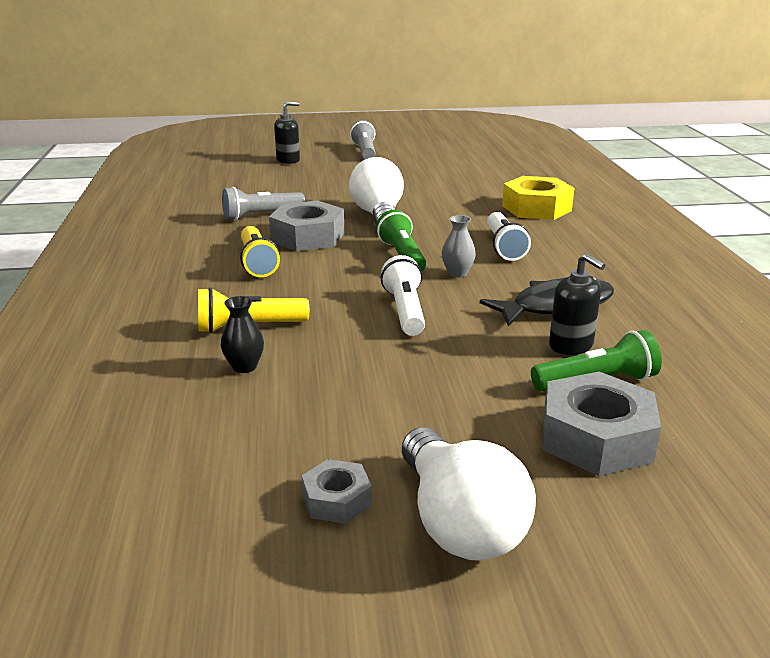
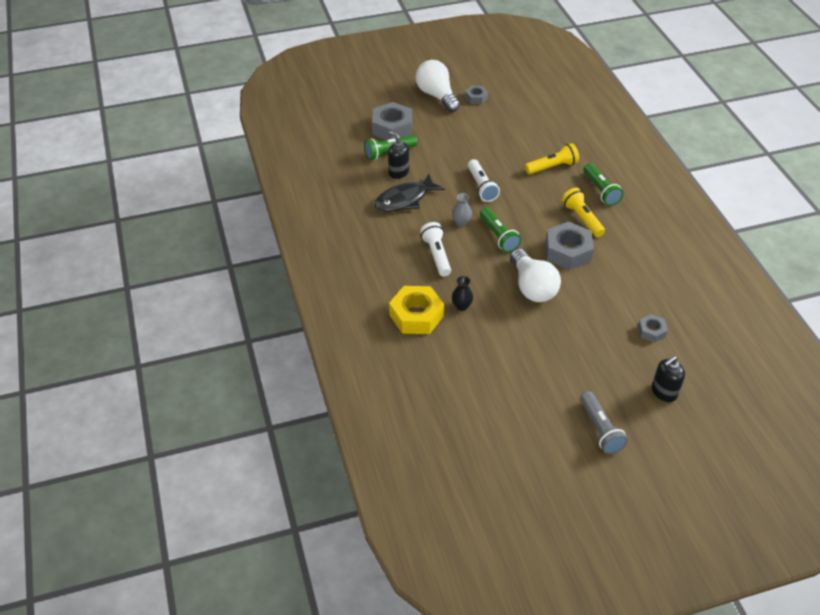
camera: 170 degrees right, 20 degrees up
black vase [221,296,264,373] -> black vase moved to [452,276,473,311]
grey flashlight [222,187,305,221] -> none
none -> green flashlight [584,163,623,206]
none -> grey nut [638,314,668,343]

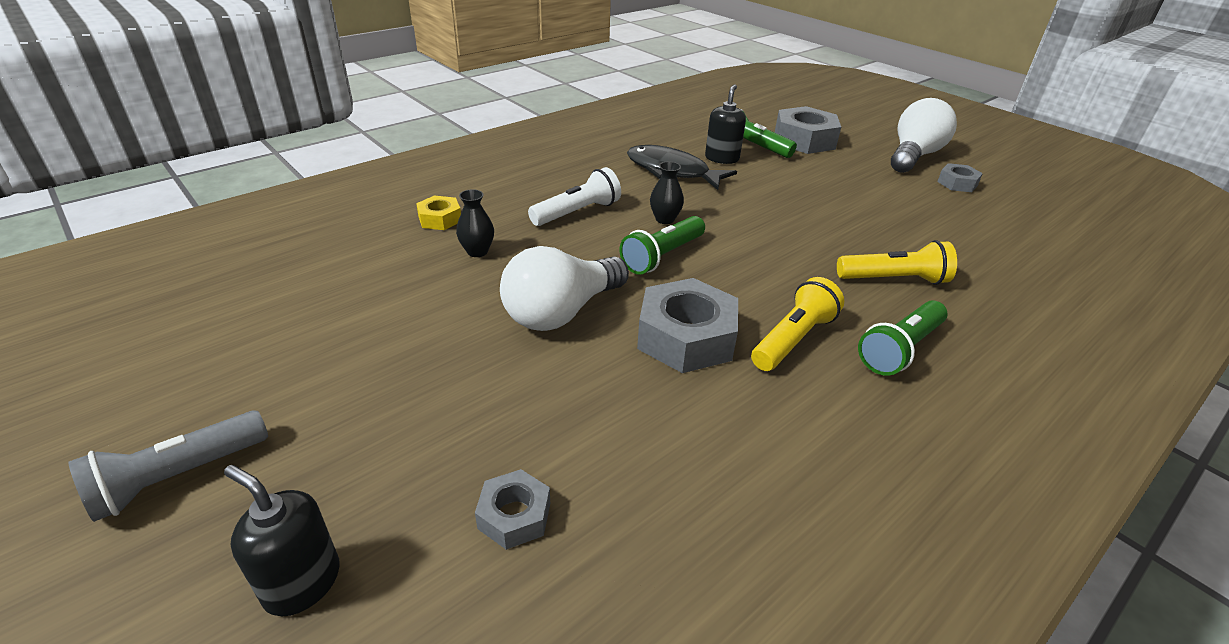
camera: 65 degrees right, 10 degrees down
yellow nut [389,286,444,334] -> yellow nut [416,195,461,230], size x0.53
grey vase [452,193,472,227] -> black vase [650,162,684,224]
white flashlight [468,159,500,202] -> none
yellow flashlight [525,143,579,174] -> yellow flashlight turned 45 degrees counterclockwise [837,240,957,285]

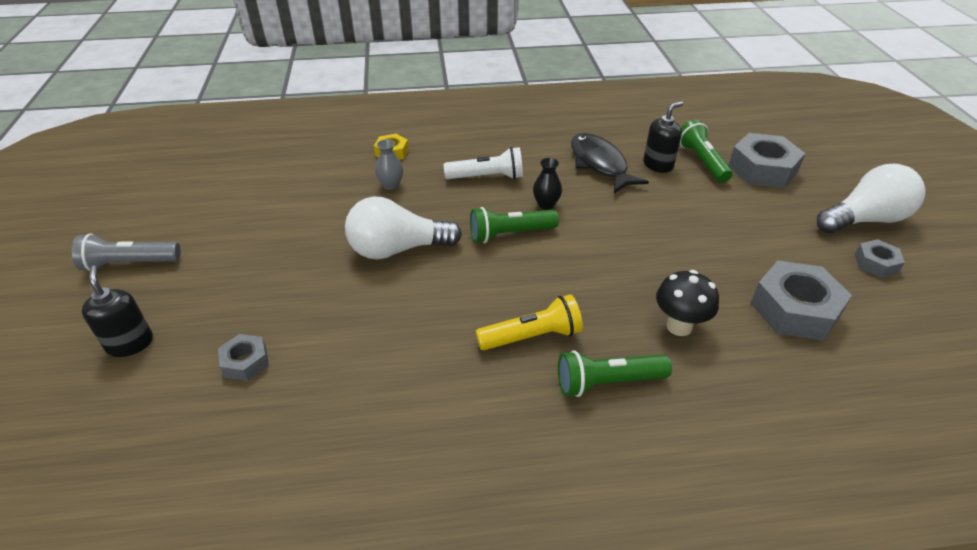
camera: 35 degrees right, 5 degrees up
black vase [456,189,494,257] -> grey vase [375,139,403,190]
grey nut [637,278,738,373] -> grey nut moved to [751,261,852,341]
yellow flashlight [837,240,957,285] -> black mushroom [656,270,719,336]

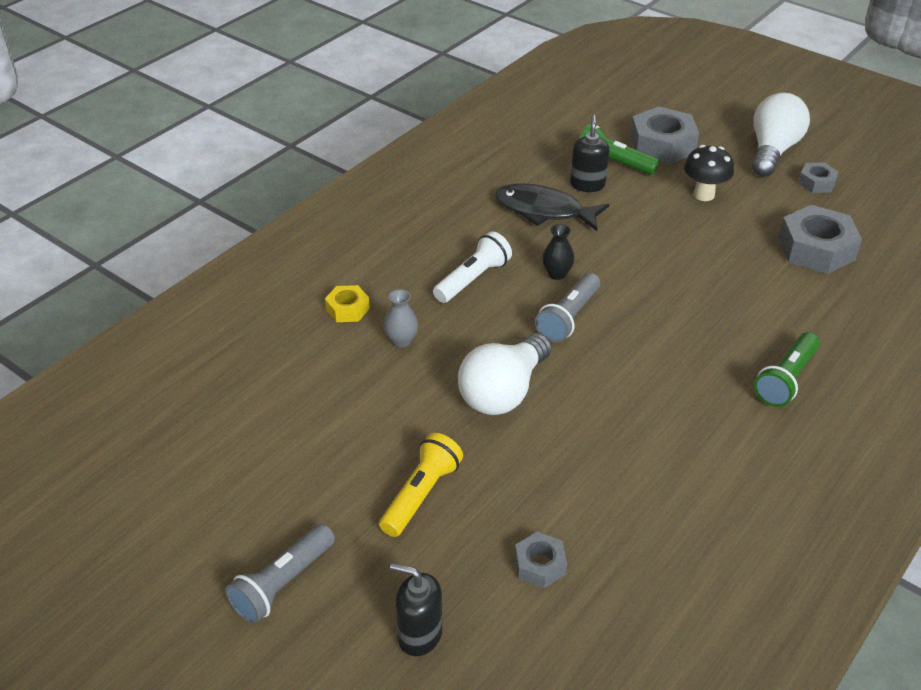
camera: 45 degrees left, 0 degrees up
green flashlight [470,207,559,243] -> grey flashlight [535,273,600,343]
yellow flashlight [476,294,583,350] -> yellow flashlight moved to [379,433,463,537]
black mushroom [656,270,719,336] -> black mushroom moved to [684,145,734,201]

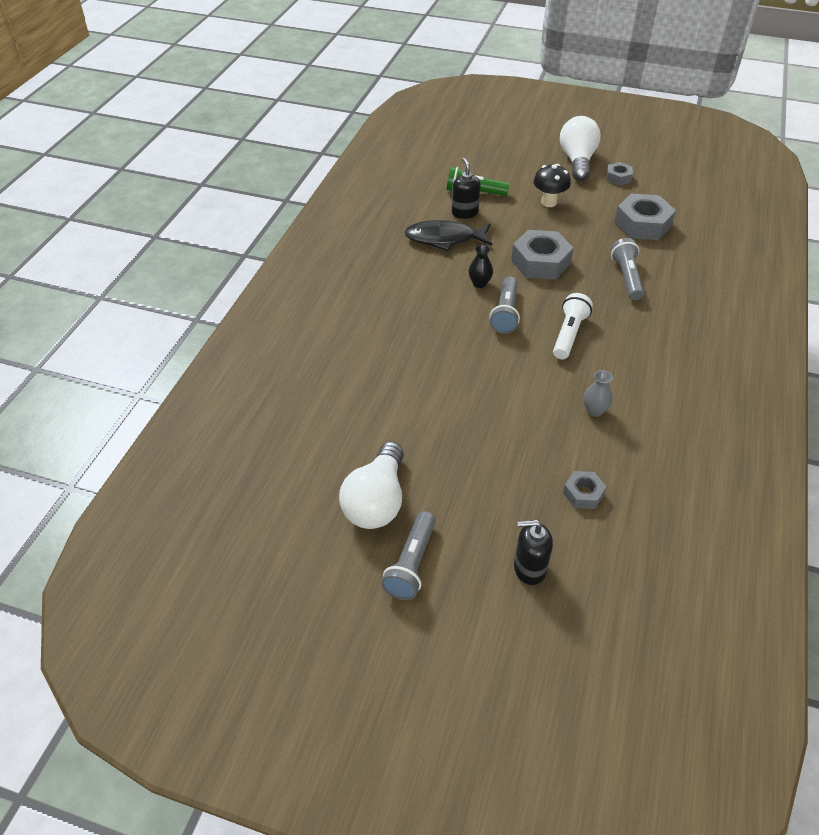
camera: 20 degrees left, 5 degrees up
yellow nut [325,285,370,322] -> none
yellow flashlight [379,433,463,537] -> none
grey vase [384,289,418,348] -> grey vase moved to [583,370,613,417]
white flashlight [433,231,512,303] -> white flashlight moved to [553,293,593,359]
white light bulb [458,333,551,415] -> white light bulb moved to [339,441,404,529]
grey nut [630,106,699,165] -> grey nut moved to [511,230,573,280]
green flashlight [754,332,820,407] -> none
none -> grey flashlight [611,238,644,300]

